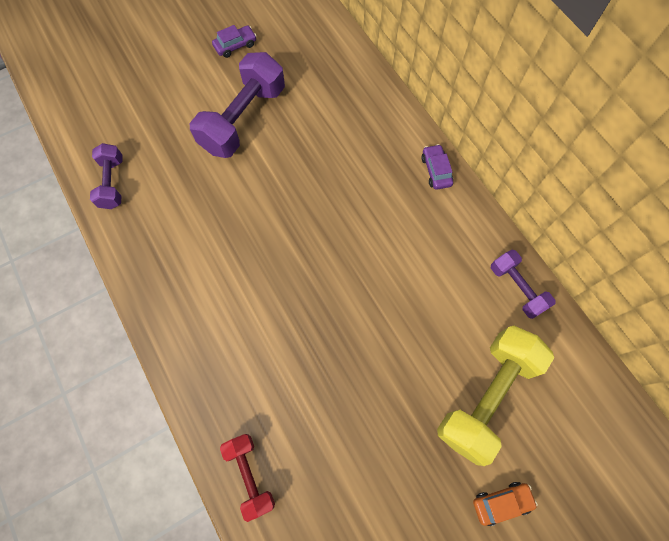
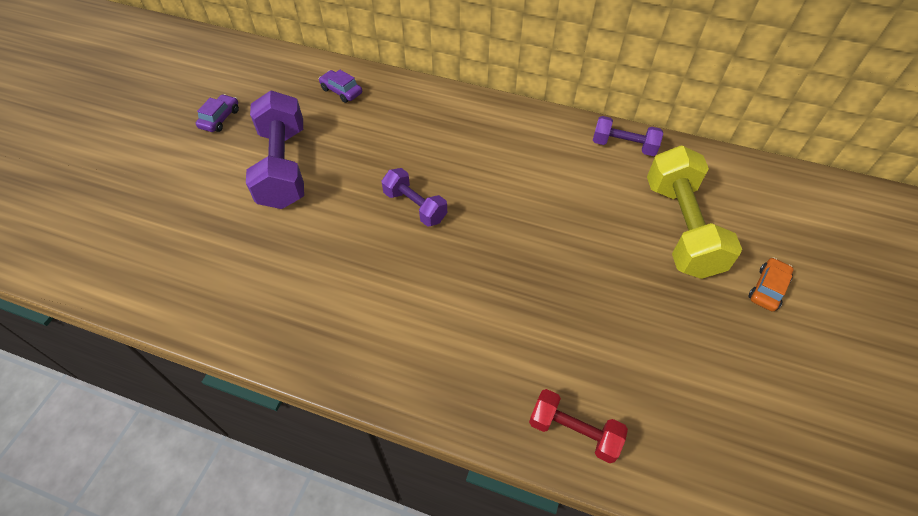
camera: 40 degrees left, 15 degrees down
purple dumbbell [90,143,123,209] -> purple dumbbell moved to [381,168,447,227]
purple car [421,144,453,190] -> purple car moved to [319,70,362,103]

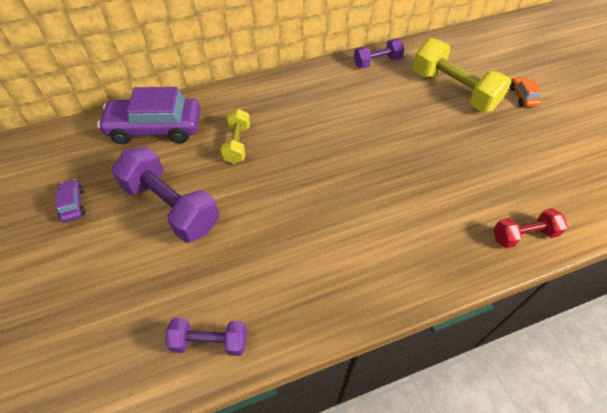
camera: 40 degrees left, 0 degrees up
purple car [319,70,362,103] -> purple car [97,87,201,144], size x2.26
purple dumbbell [381,168,447,227] -> purple dumbbell moved to [165,318,247,356]
none -> yellow dumbbell [220,109,250,164]

